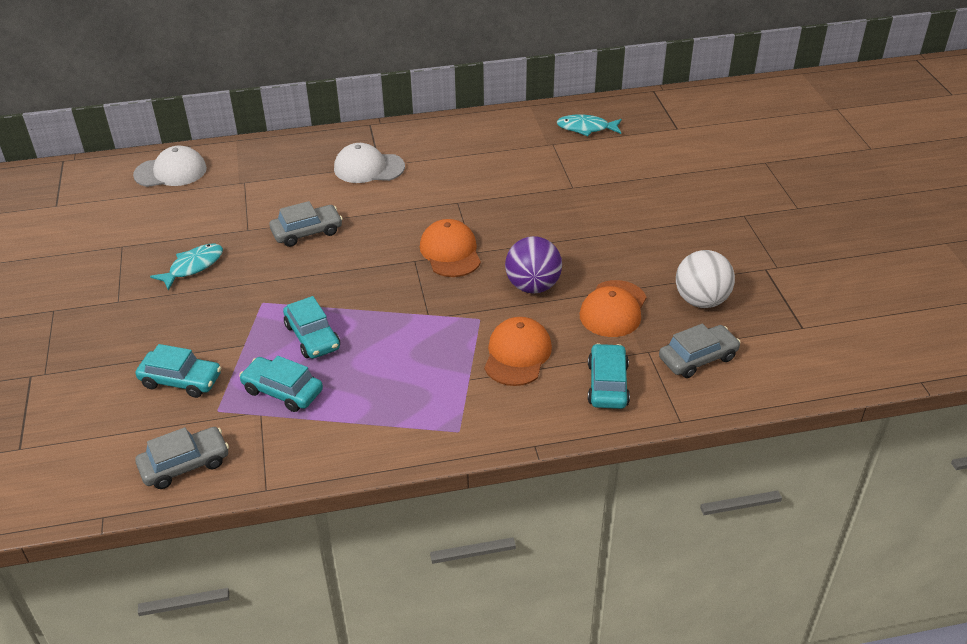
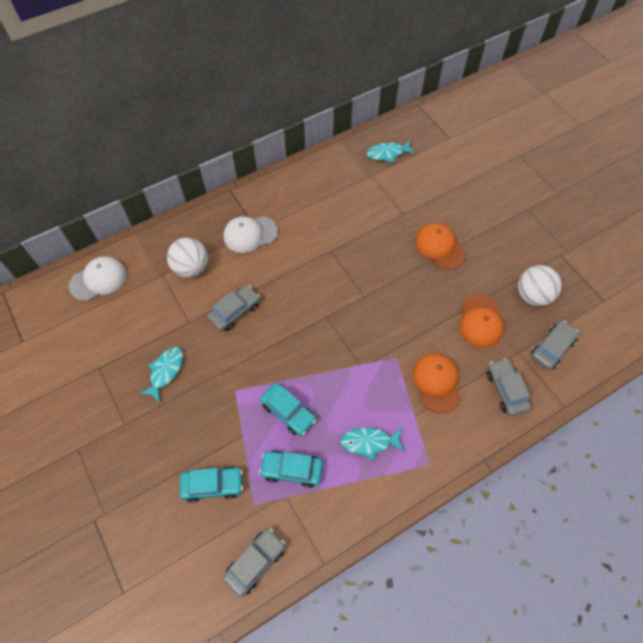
camera: 20 degrees left, 20 degrees up
orange cap [420,219,481,277] -> orange cap moved to [415,223,466,270]
purple ball [505,236,562,294] -> none
turquoise car [588,343,630,409] -> grey car [487,358,532,416]
none -> white ball [167,238,208,278]
none -> turquoise fish [341,427,405,461]

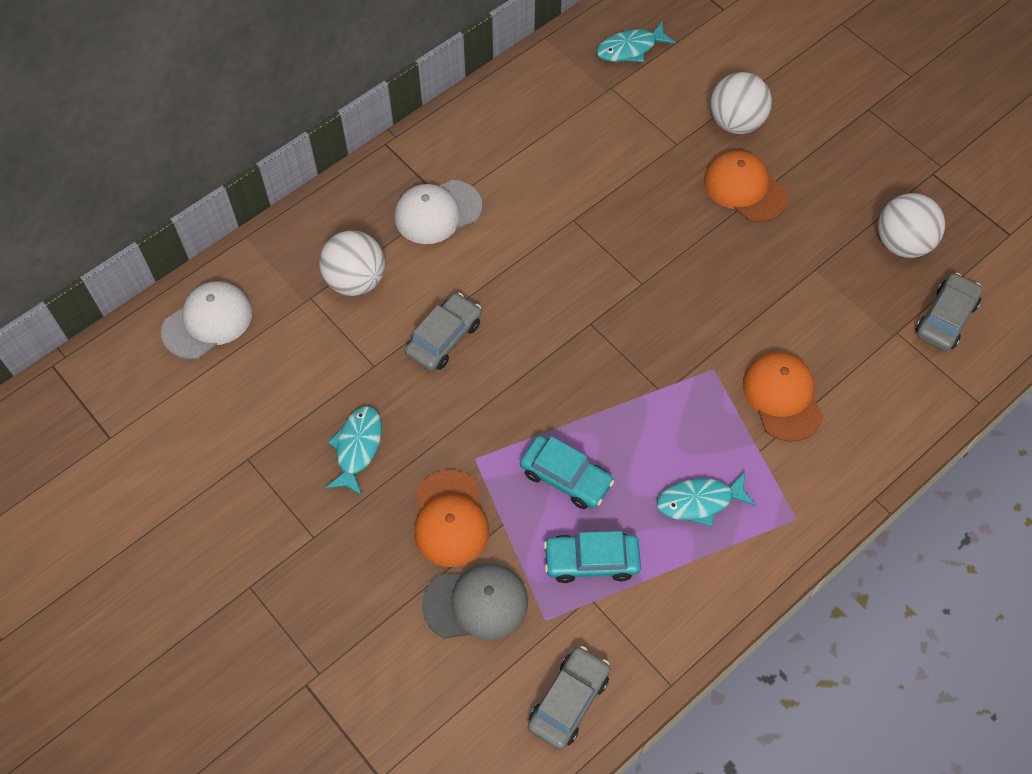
camera: 10 degrees left, 0 degrees up
turquoise car [180,466,243,502] -> grey cap [422,563,528,640]
orange cap [459,294,504,348] -> orange cap moved to [414,470,489,567]
grey car [487,358,532,416] -> none
none -> white ball [710,72,772,134]

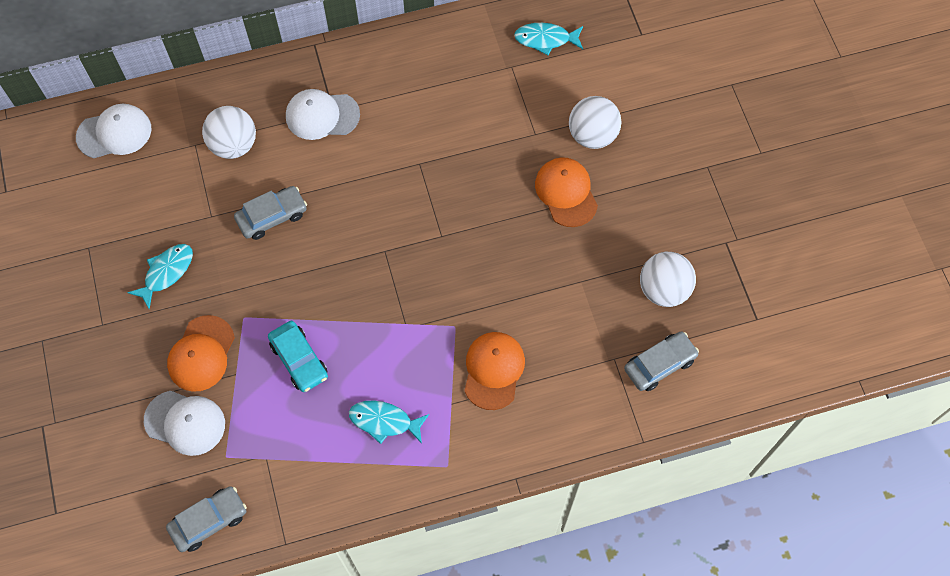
camera: 25 degrees right, 5 degrees up
grey cap [422,563,528,640] -> white cap [144,391,225,456]
turquoise car [544,531,641,583] -> none

